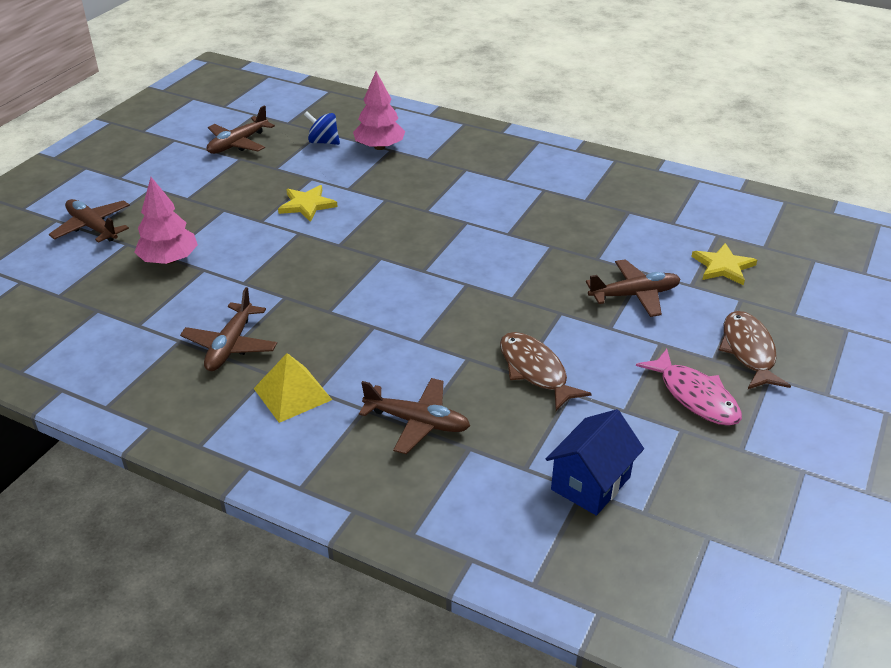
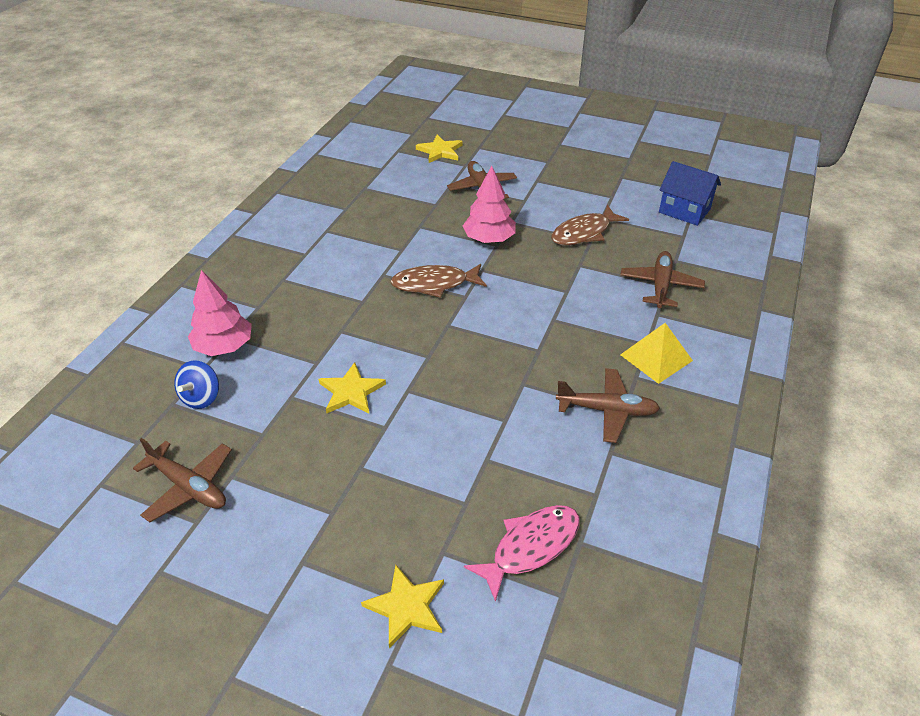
camera: 95 degrees left, 5 degrees up
brown plane [49,199,130,243] -> yellow star [361,565,444,648]
pink tree [134,177,198,264] -> pink tree moved to [463,166,516,243]
pink fish [636,349,742,426] -> pink fish moved to [464,505,579,602]
brown fish [719,311,791,389] -> brown fish moved to [391,264,487,298]

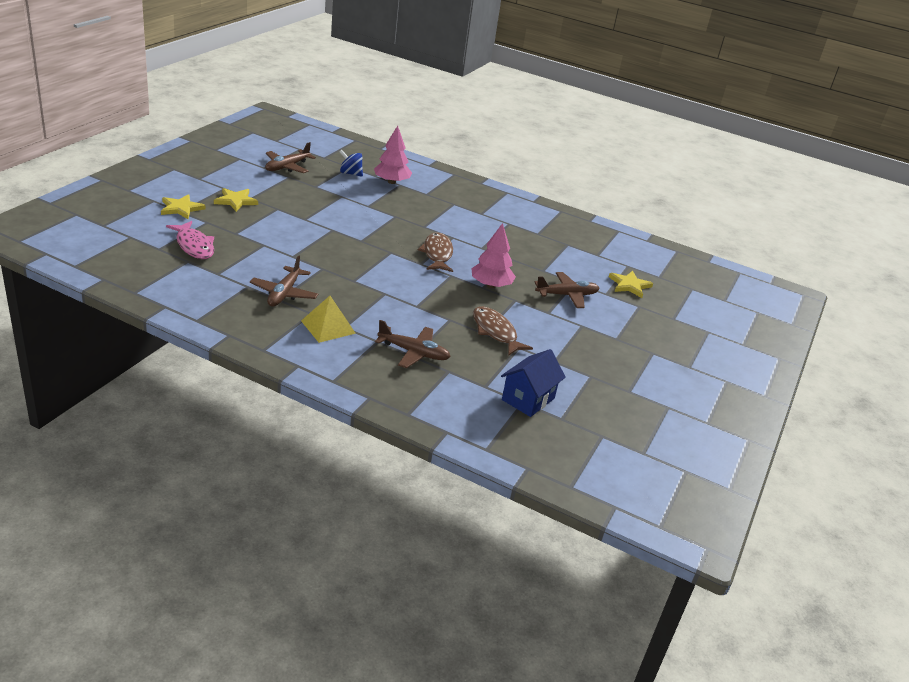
camera: 90 degrees right, 10 degrees down
yellow star [319,362,386,414] -> yellow star moved to [214,188,258,212]

